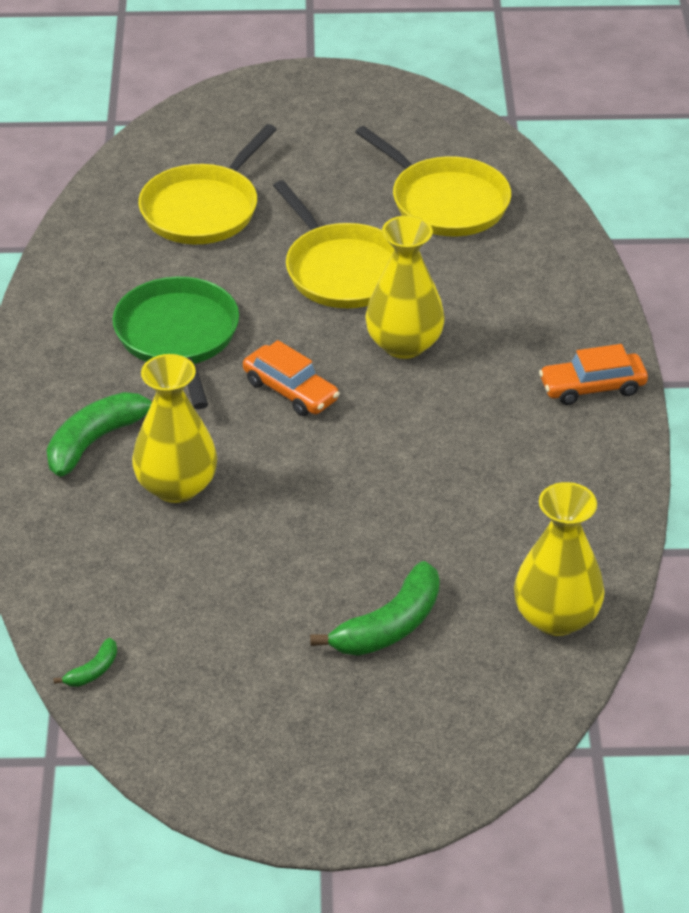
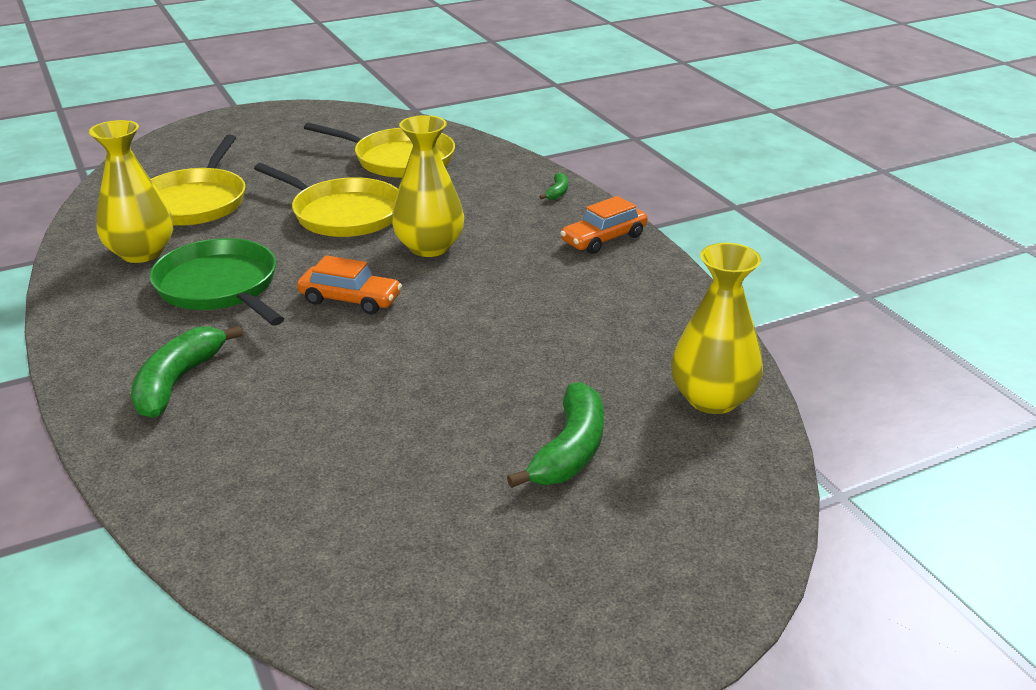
camera: 25 degrees left, 10 degrees down
green banana [53,638,117,687] -> green banana moved to [539,172,568,200]
yellow vase [132,354,217,503] -> yellow vase moved to [89,120,173,263]

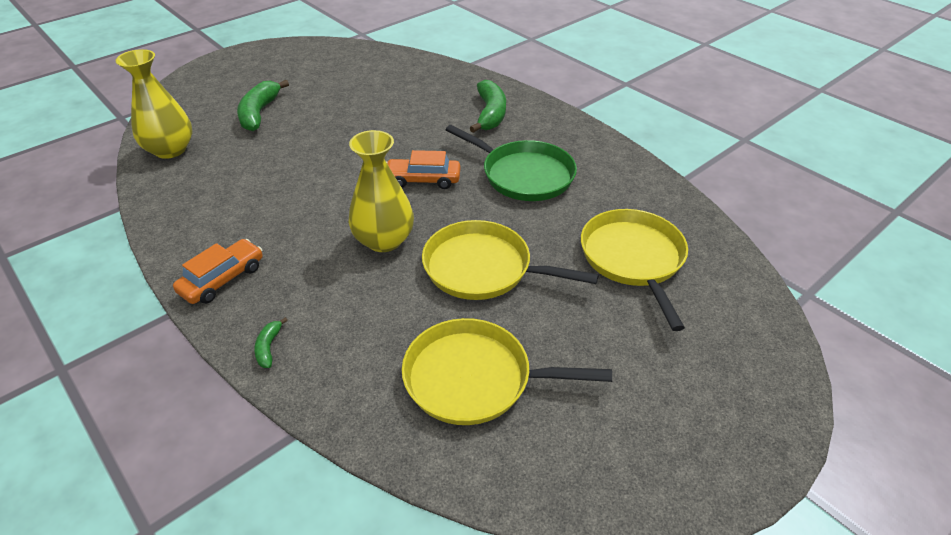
camera: 165 degrees right, 10 degrees up
yellow vase [89,120,173,263] -> none

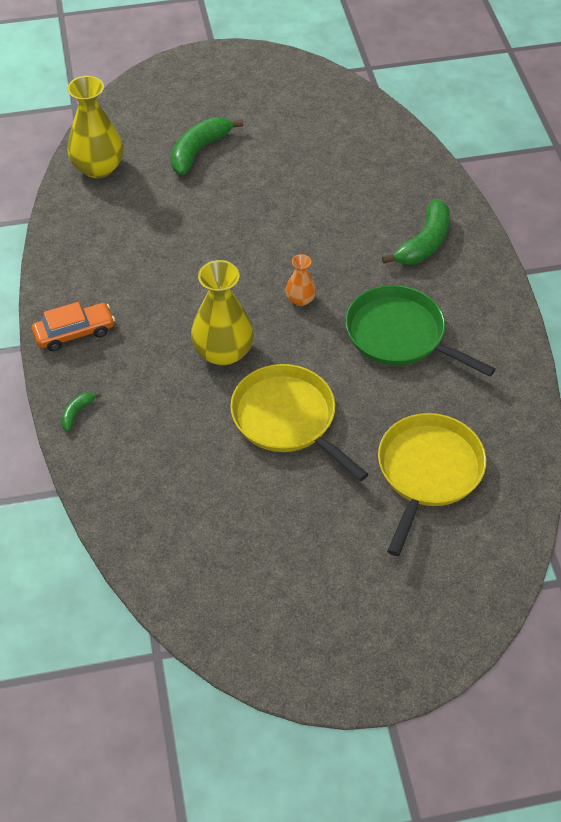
camera: 30 degrees right, 10 degrees up
orange car [386,150,460,189] -> orange vase [285,254,316,306]
yellow pan [402,318,612,425] -> none
green pan [446,125,577,201] -> green pan turned 150 degrees clockwise [346,285,496,377]

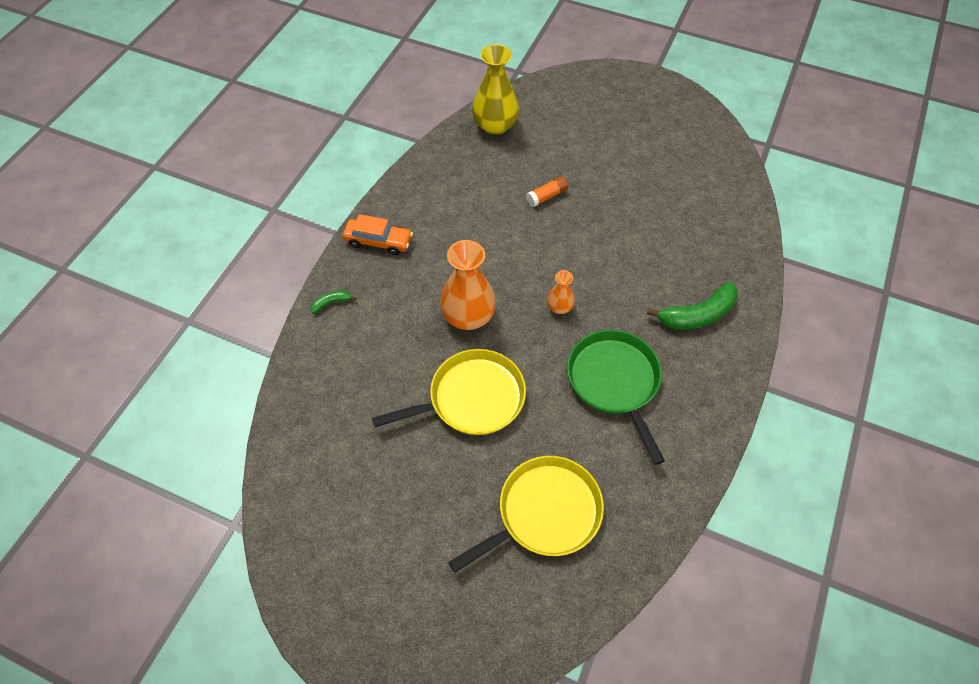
camera: 35 degrees right, 5 degrees up
green banana [171,117,243,175] -> none
yellow vase [191,260,254,366] -> orange vase [440,240,496,330]
yellow pan [230,364,369,481] -> yellow pan turned 75 degrees clockwise [372,349,526,435]
none -> orange glue stick [526,176,568,207]

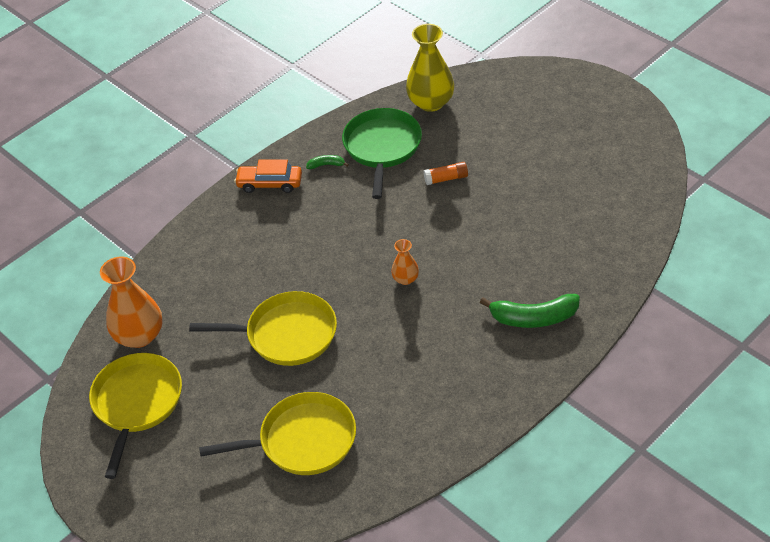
camera: 25 degrees right, 10 degrees down
green banana [311,290,357,314] -> green banana moved to [306,155,349,169]
orange car [343,214,413,255] -> orange car turned 150 degrees clockwise [234,159,302,193]
orange vase [440,240,496,330] -> orange vase moved to [100,257,163,348]
green pan [567,330,665,465] -> green pan moved to [342,108,422,199]
none -> yellow pan [89,353,182,479]

